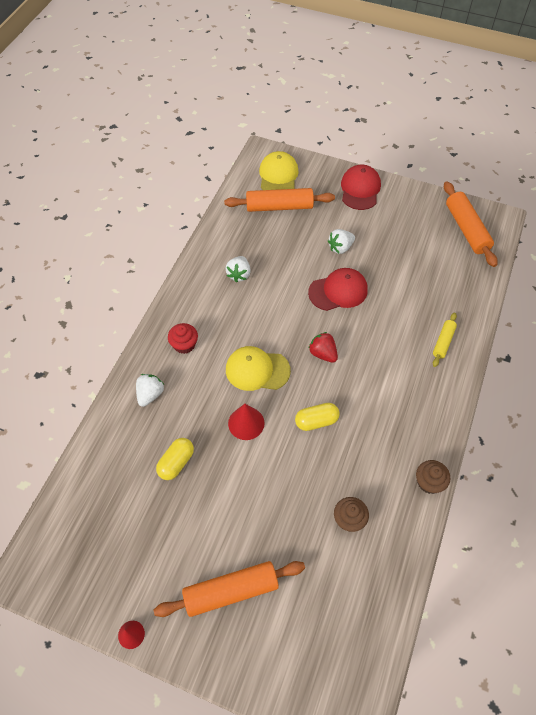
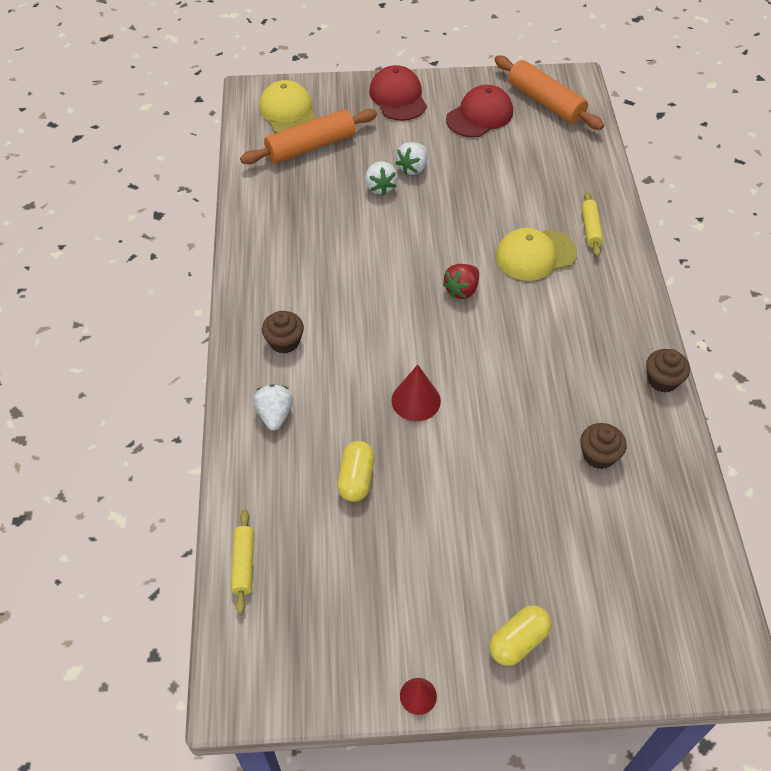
camera: 25 degrees left, 5 degrees down
orange rolling pin [154,561,305,617] -> none
red cupcake [168,323,198,354] -> brown cupcake [262,311,304,354]
white strawberry [225,256,251,283] -> white strawberry moved to [365,161,398,195]
yellow cap [226,346,291,391] -> yellow cap moved to [496,228,577,281]
yellow capsule [295,403,340,431] -> yellow capsule moved to [489,605,551,666]
red cap [308,268,368,311] -> red cap moved to [446,85,513,138]
red strawberry [308,332,338,363] -> red strawberry turned 75 degrees counterclockwise [442,264,479,299]
none -> yellow rolling pin [231,509,254,614]

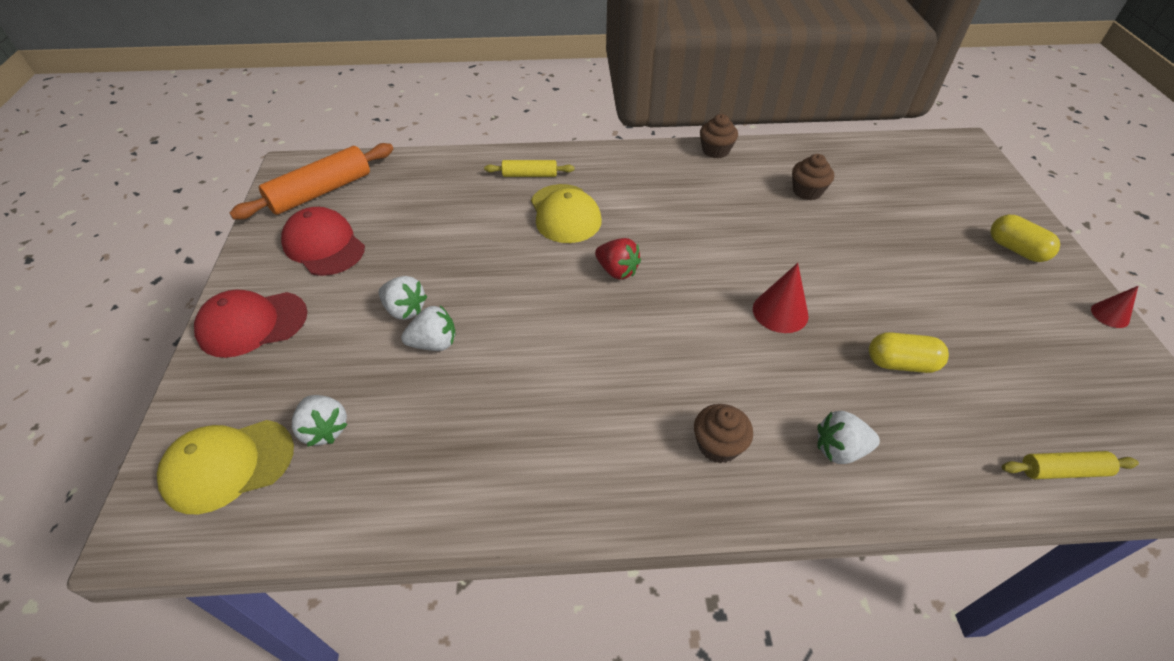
camera: 90 degrees left, 5 degrees down
orange rolling pin [240,109,377,164] -> white strawberry [292,395,348,447]

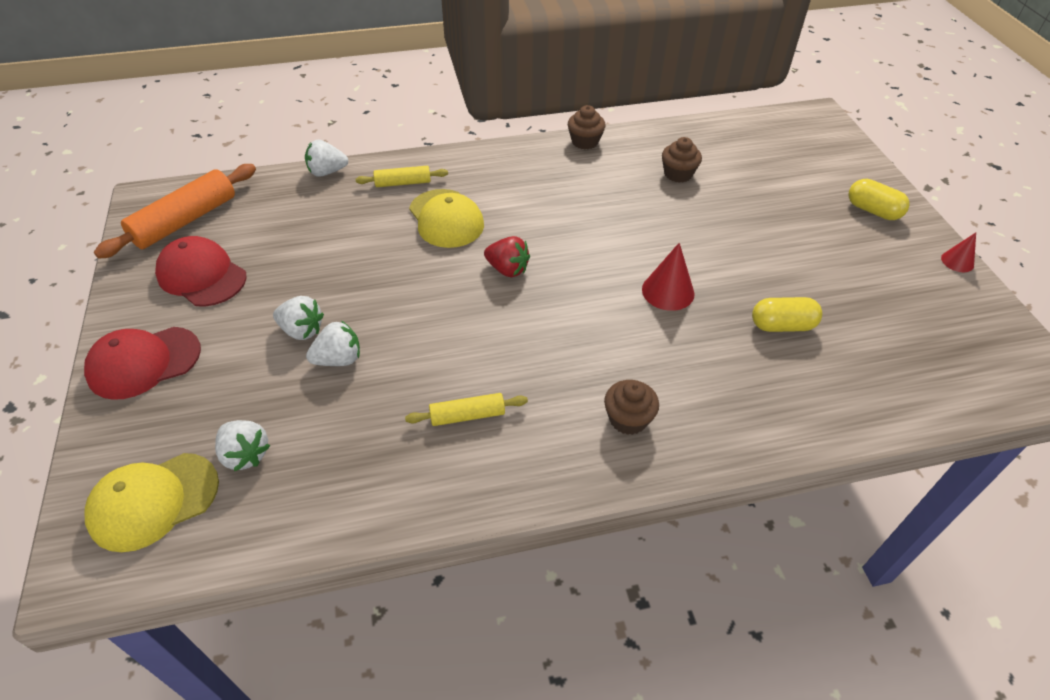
camera: 10 degrees left, 0 degrees up
white strawberry [817,411,880,464] -> white strawberry moved to [305,140,348,177]
yellow rolling pin [1002,451,1139,479] -> yellow rolling pin moved to [405,393,528,426]

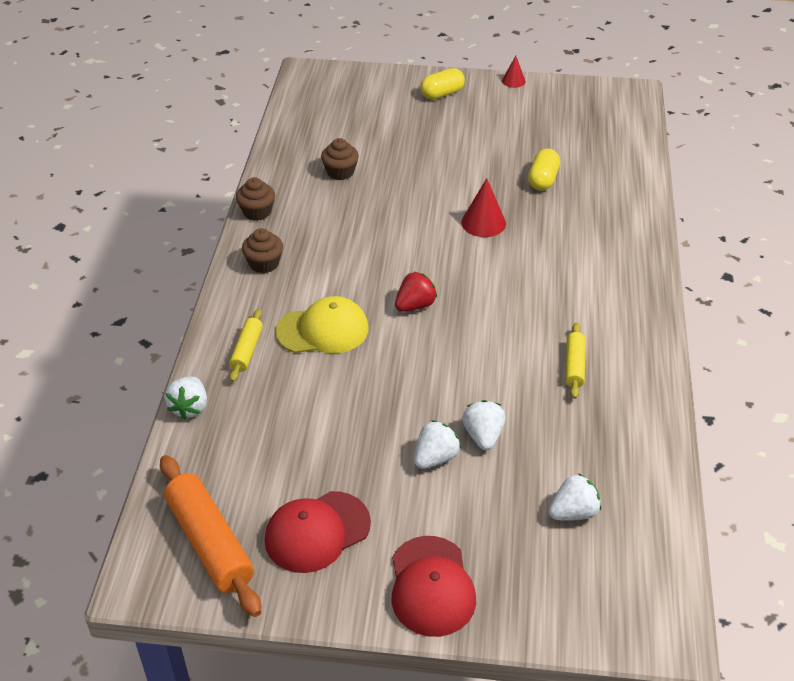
camera: 70 degrees left, 5 degrees down
yellow cap [85,453,219,552] -> none
brown cupcake [604,380,659,435] -> brown cupcake moved to [242,228,283,273]

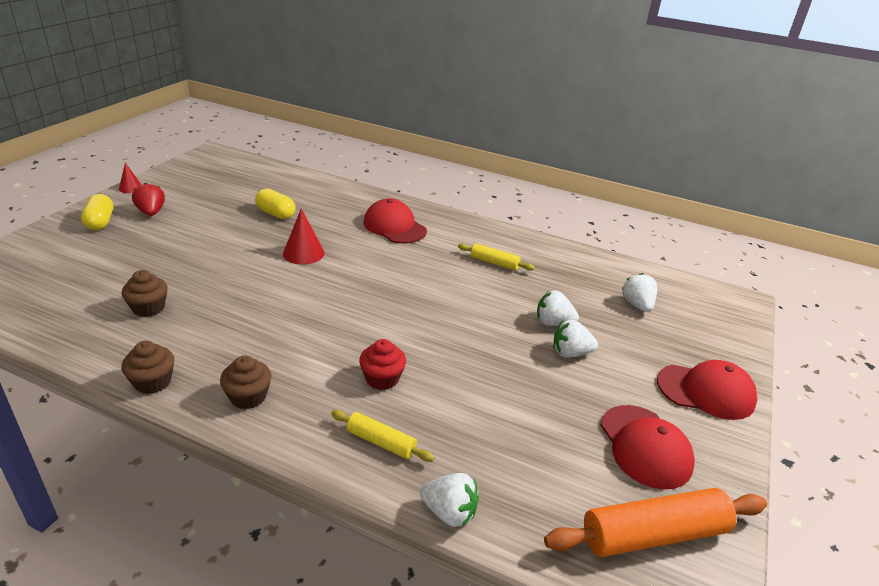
camera: 75 degrees left, 10 degrees down
yellow cap [275,296,368,353] -> red cupcake [359,339,406,390]
red strawberry [395,271,437,312] -> red strawberry moved to [132,182,165,216]
white strawberry [414,420,461,469] -> white strawberry turned 60 degrees counterclockwise [553,320,598,358]
none -> red cap [364,198,427,243]

